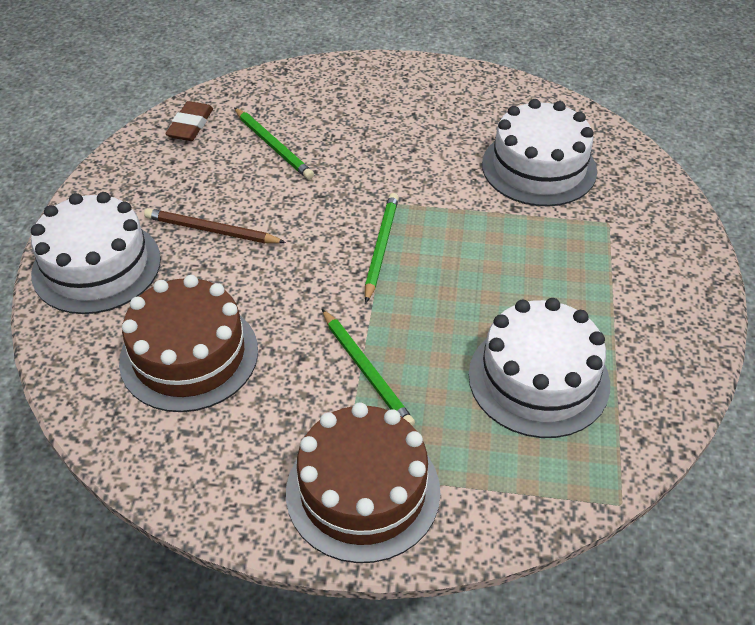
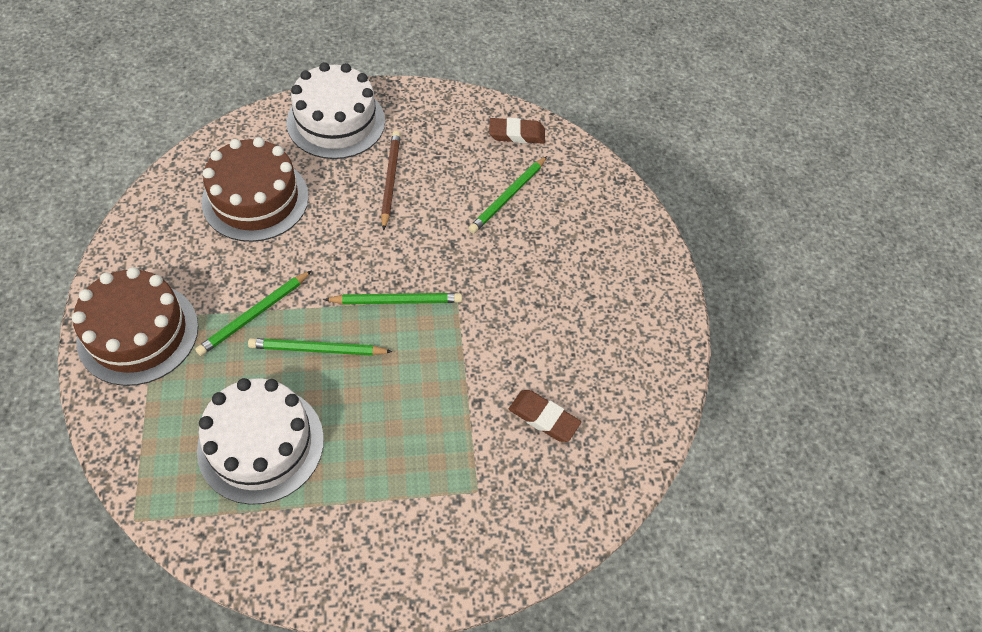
camera: 70 degrees right, 10 degrees up
white cake [482,99,597,206] -> brown eraser [509,390,581,442]
none -> green pencil [248,338,393,356]

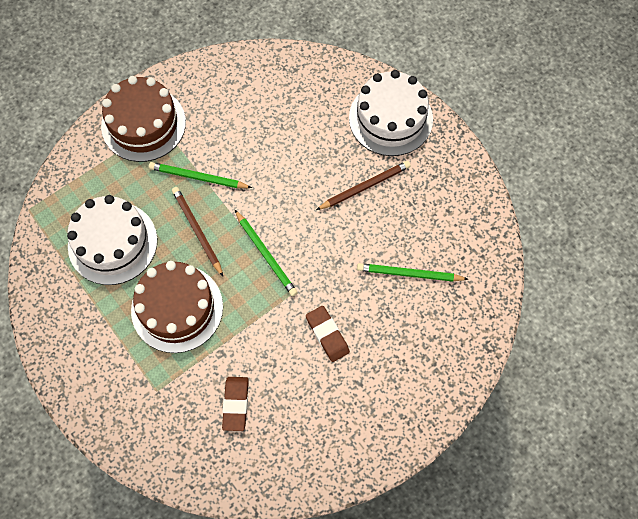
camera: 65 degrees right, 10 degrees up
brown cake [202,137,309,242] -> brown cake moved to [131,261,223,353]
green pencil [248,338,393,356] -> brown pencil [172,187,223,276]
brown eraser [489,118,545,144] -> brown eraser moved to [306,306,350,362]

